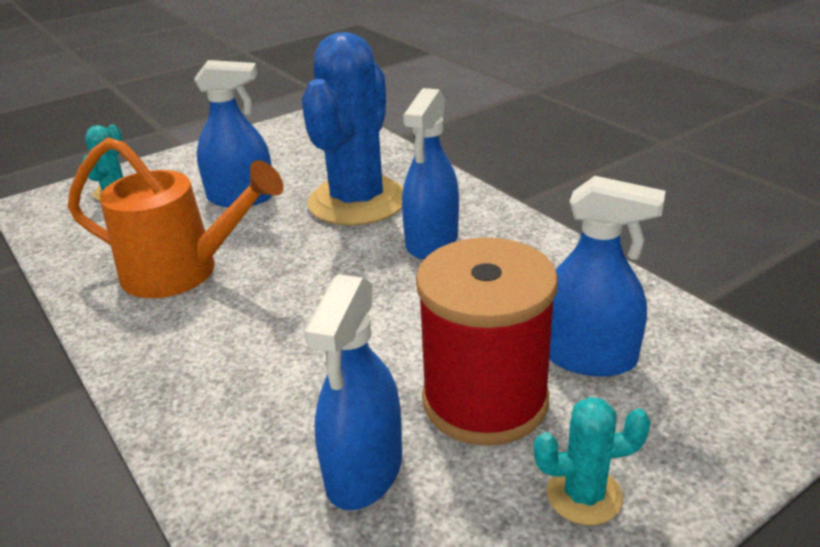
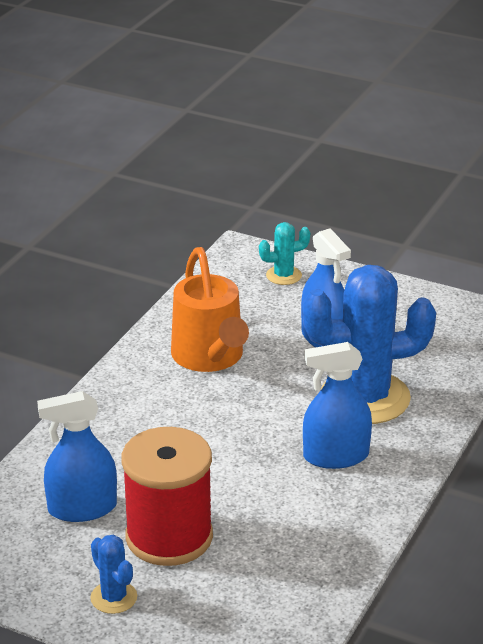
camera: 60 degrees right, 0 degrees up
turquoise cactus [534,397,651,525] -> blue cactus [90,535,137,614]
blue spray bottle [549,176,666,377] -> none

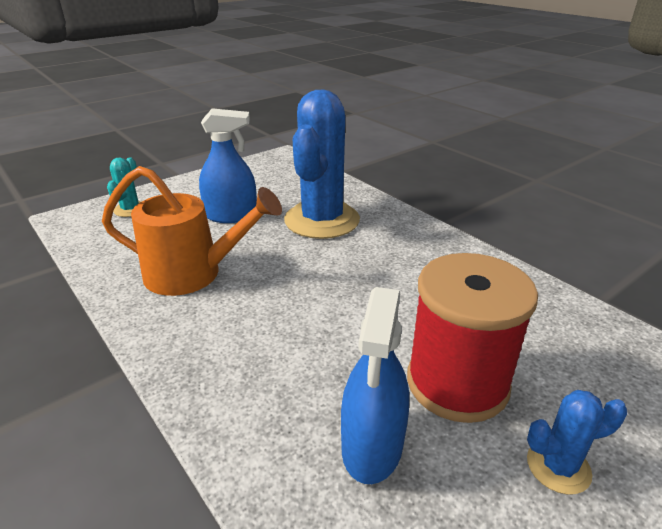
camera: 65 degrees left, 0 degrees up
blue spray bottle [303,342,372,469] -> none

